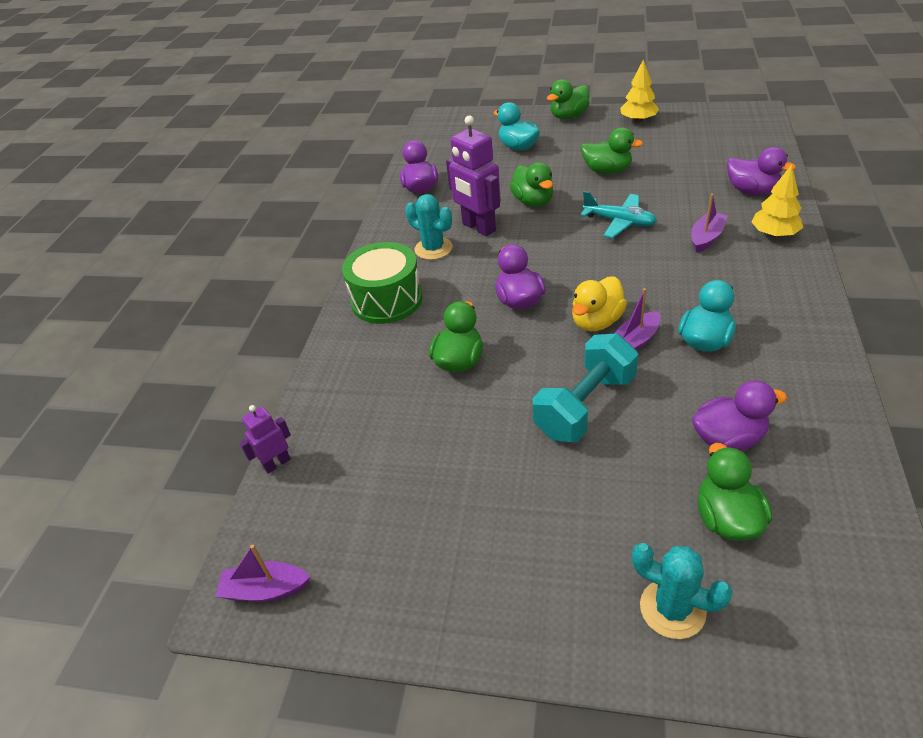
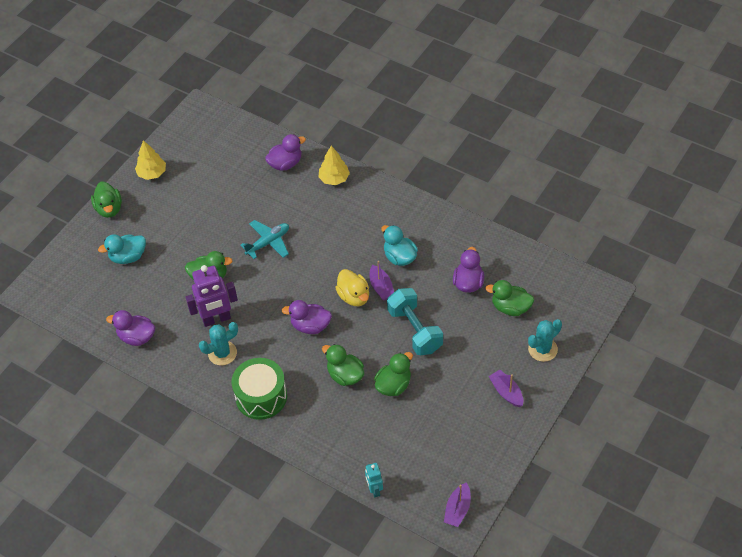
camera: 70 degrees left, 10 degrees up
purple robot [239,405,291,474] -> turquoise robot [365,463,383,498]
green duck [581,127,643,174] -> green duck moved to [374,352,413,396]
purple boat [691,193,728,253] -> purple boat moved to [489,370,523,407]

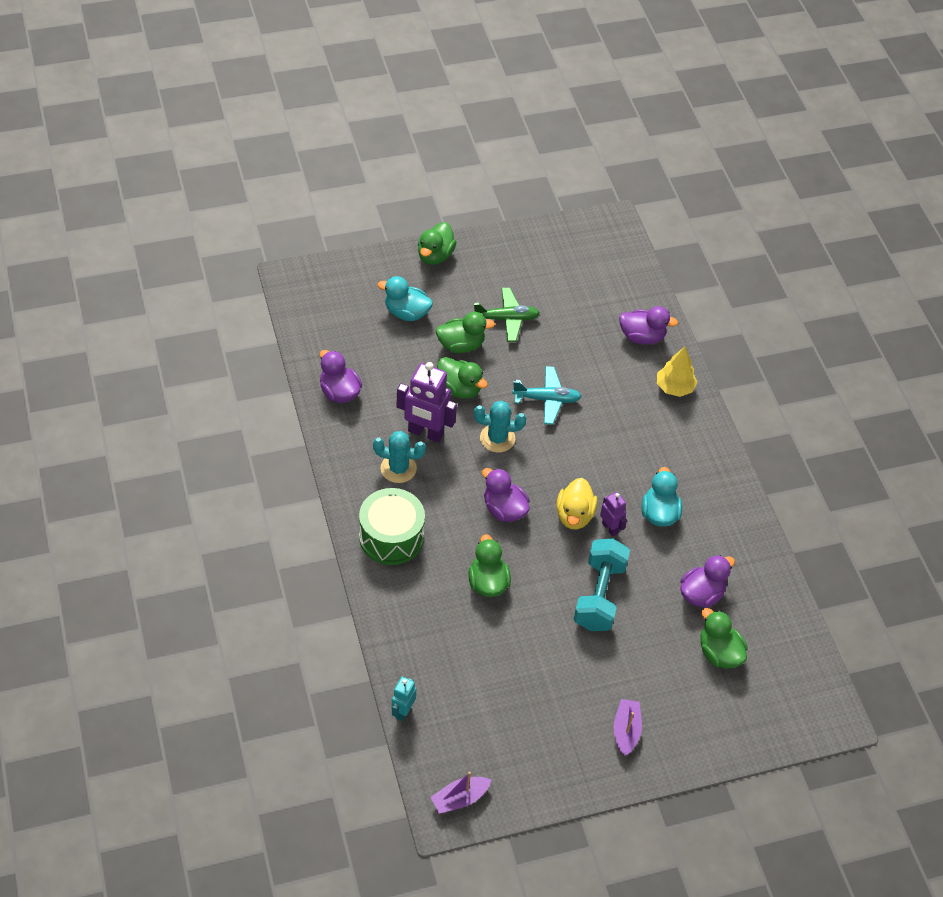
camera: 35 degrees right, 0 degrees up
yellow tree [135,140,166,180] -> none
purple boat [370,261,394,301] -> purple robot [600,492,627,536]
green duck [374,352,413,396] -> green duck moved to [436,312,495,353]
turquoise cactus [528,319,562,362] -> turquoise cactus moved to [474,401,526,453]
none -> green plane [474,288,540,342]

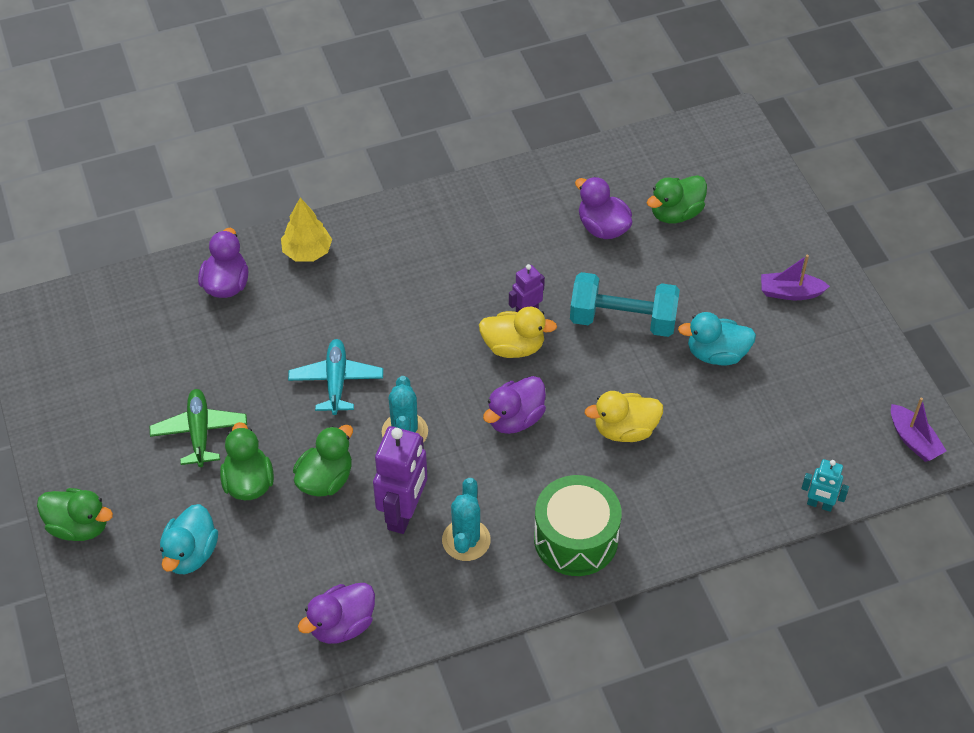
camera: 90 degrees left, 0 degrees up
green duck [468,534,511,597] -> yellow duck [585,391,663,442]
turquoise duck [642,467,682,527] -> turquoise duck moved to [678,312,756,366]

